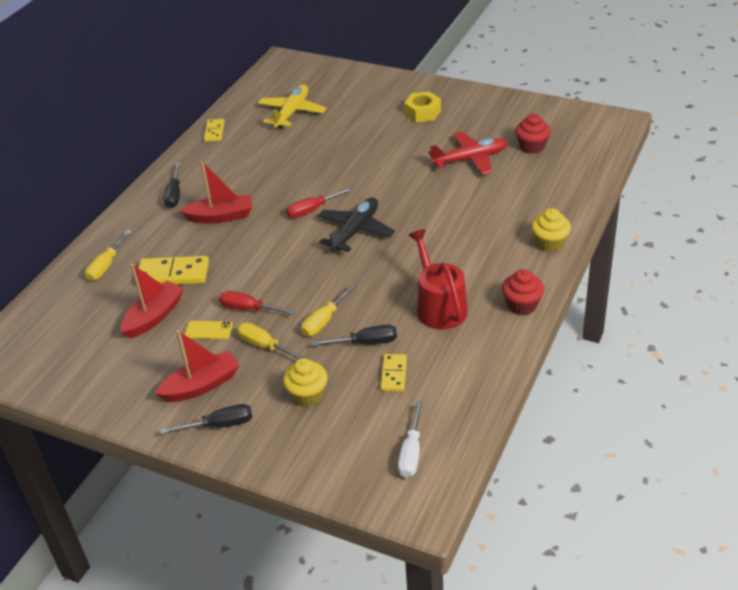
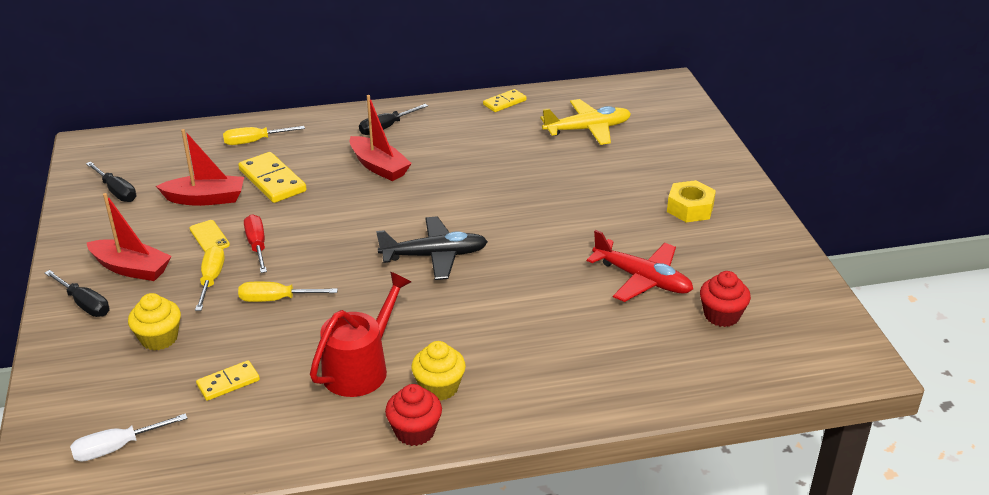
camera: 50 degrees right, 5 degrees down
red screwdriver [286,187,353,218] -> none
black screwdriver [312,325,397,346] -> black screwdriver moved to [86,162,136,202]
yellow cupcake [531,208,571,252] -> yellow cupcake moved to [411,341,466,401]

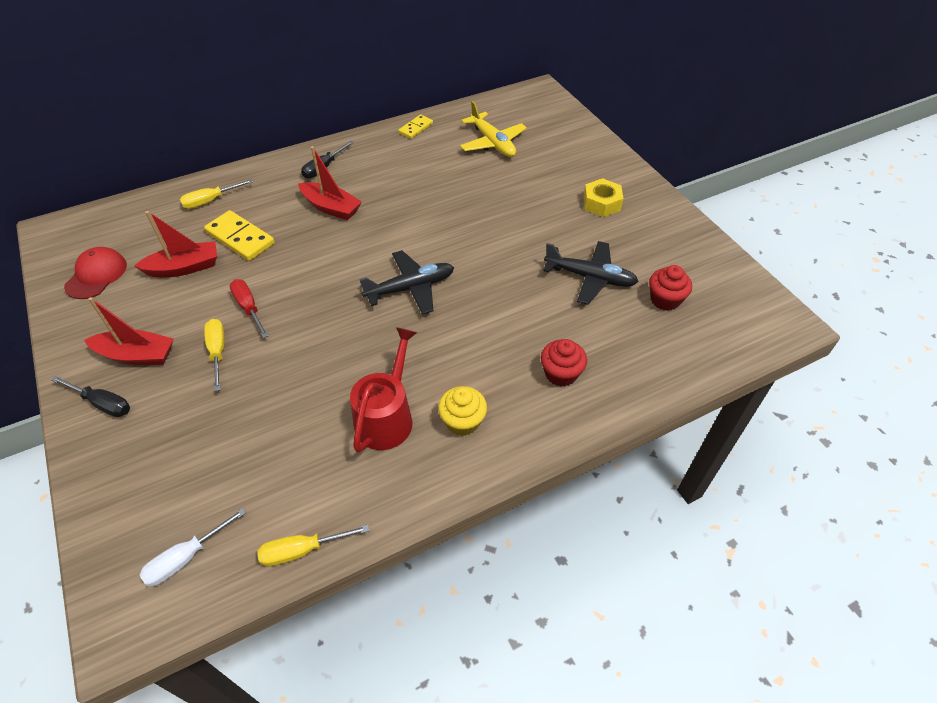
camera: 15 degrees left, 15 degrees up
black screwdriver [86,162,136,202] -> red cap [64,247,127,299]
yellow cupcake [128,293,181,350] -> none
yellow phone [190,220,230,252] -> none
yellow domino [196,360,260,401] -> none
yellow screwdriver [238,282,338,302] -> yellow screwdriver moved to [257,525,370,566]
red cupcake [385,384,442,446] -> red cupcake moved to [541,339,587,387]
yellow plane [541,99,631,145] -> yellow plane turned 90 degrees clockwise [460,101,527,157]
red plane [587,230,693,302] -> black plane [543,241,639,305]

